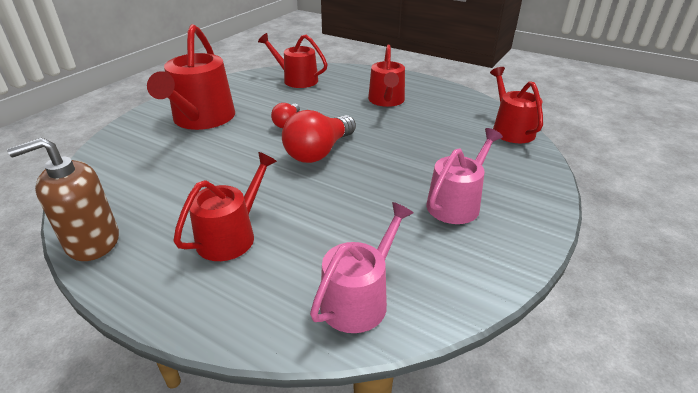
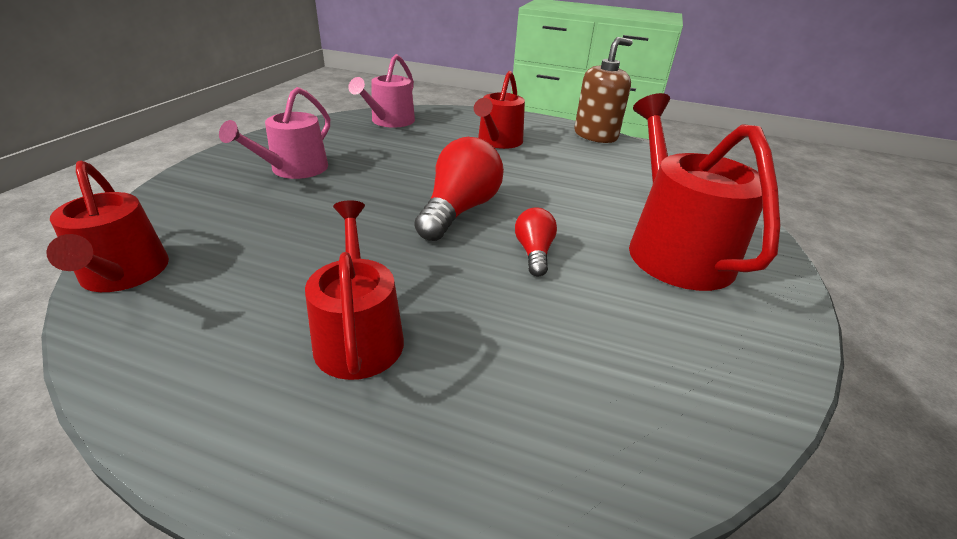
camera: 165 degrees right, 0 degrees up
red watering can [258,33,328,88] -> none

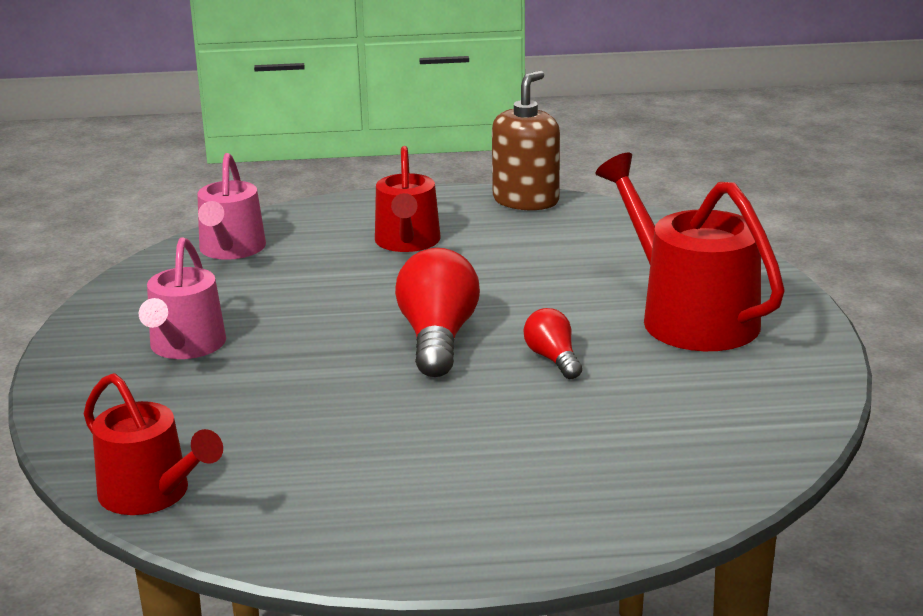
camera: 20 degrees left, 10 degrees down
red watering can [305,200,404,380] -> none

